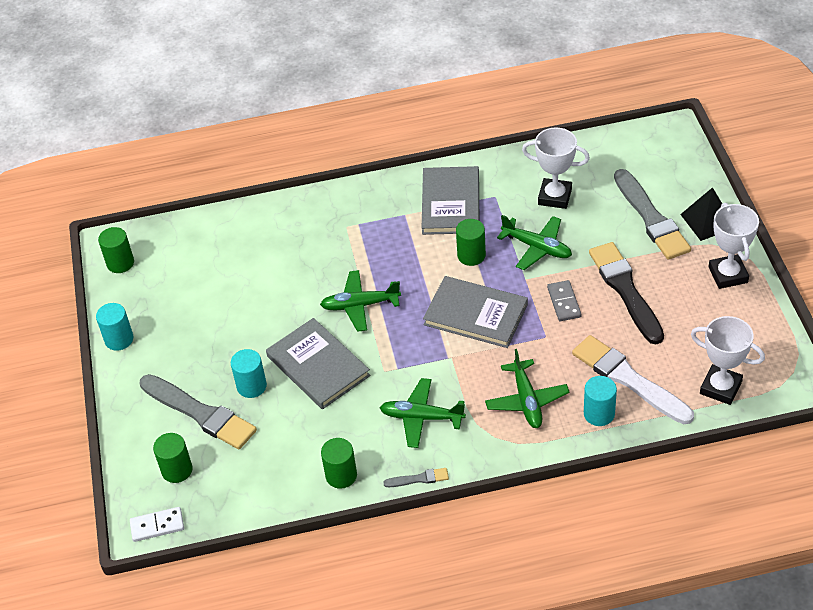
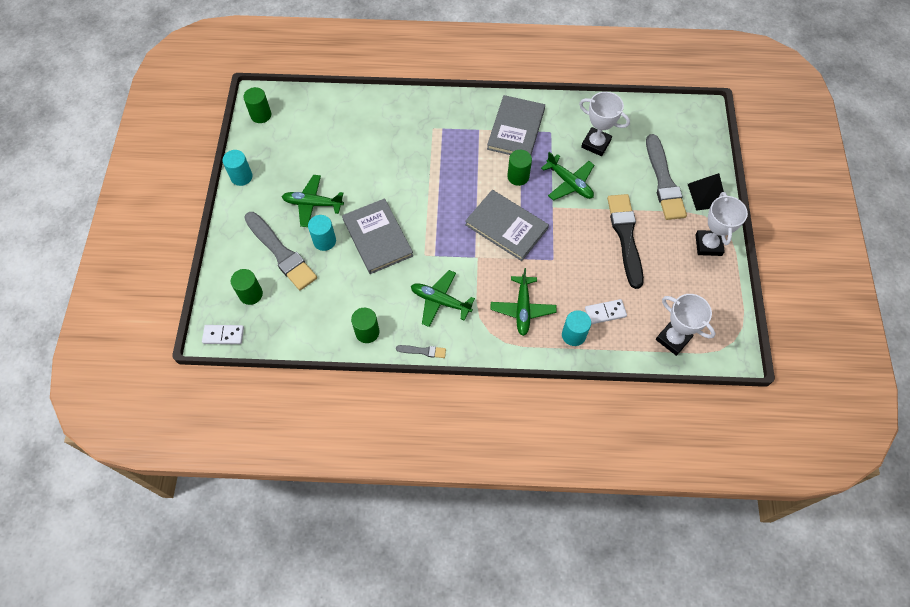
camera: 10 degrees right, 15 degrees up
green plane [320,270,401,332] -> green plane moved to [282,175,344,227]
grey domino [547,280,581,321] -> none
white brush [572,335,694,424] -> white domino [585,299,627,324]

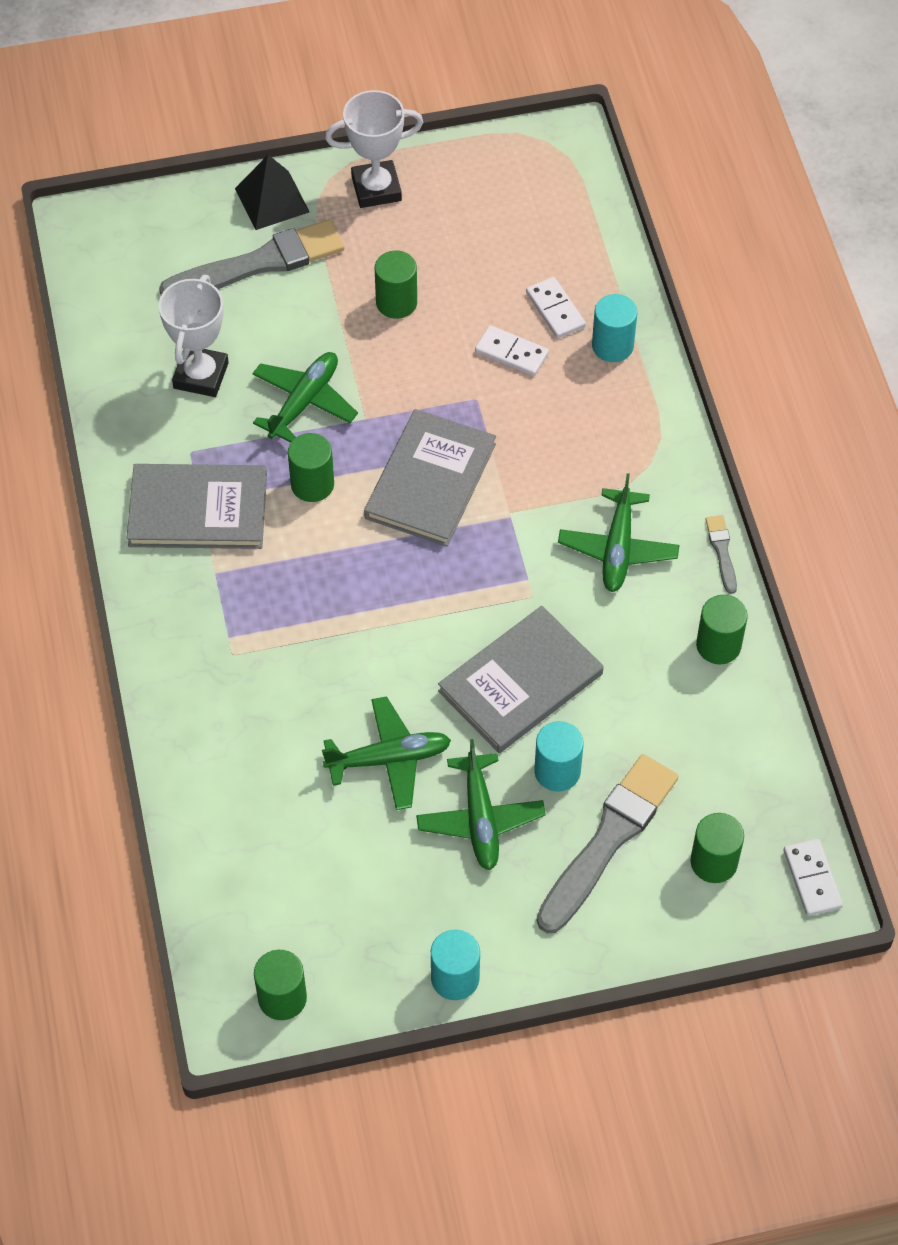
camera: 105 degrees left, 5 degrees down
green plane [490,268,556,336] -> green plane moved to [322,696,451,810]
black brush [607,194,644,289] -> green cylinder [375,251,417,319]
white trophy [656,294,715,356] -> none
none -> white domino [475,325,549,376]

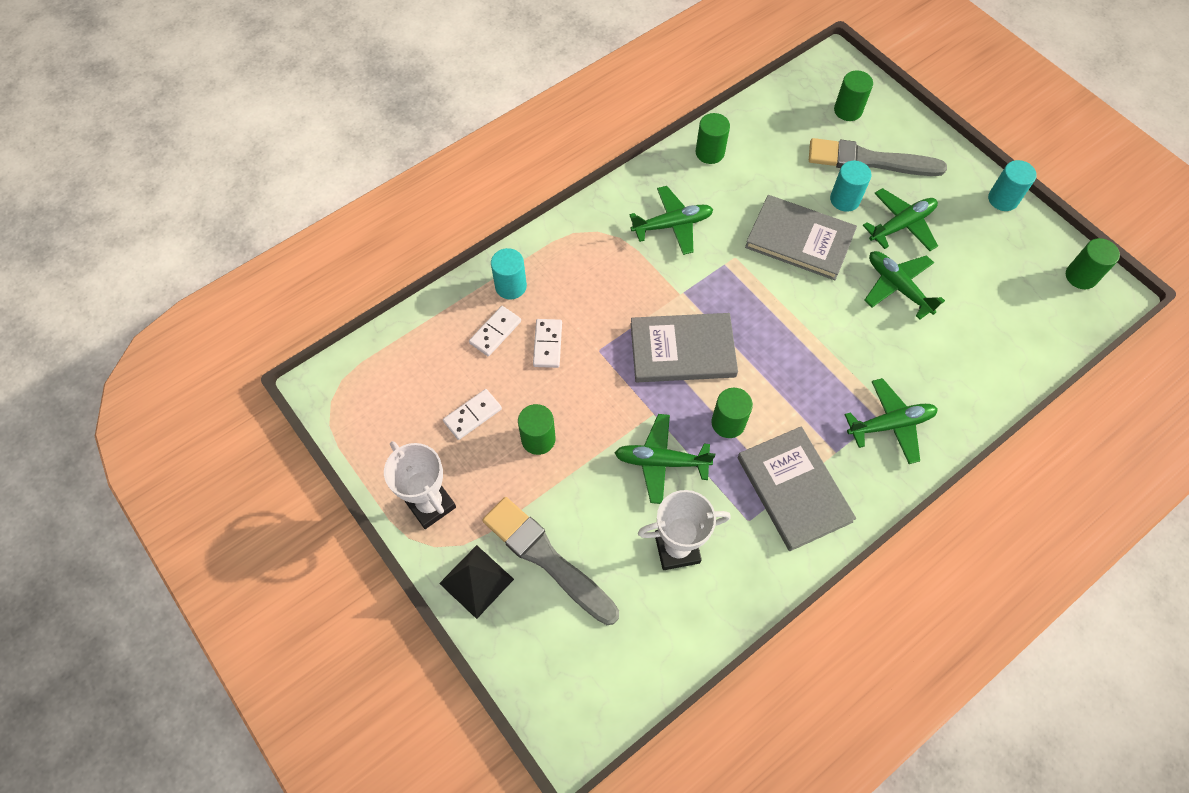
camera: 115 degrees left, 5 degrees up
grey brush [705,515,737,594] -> none
white domino [784,839,843,916] -> white domino moved to [443,389,502,440]
none -> green plane [844,378,938,464]

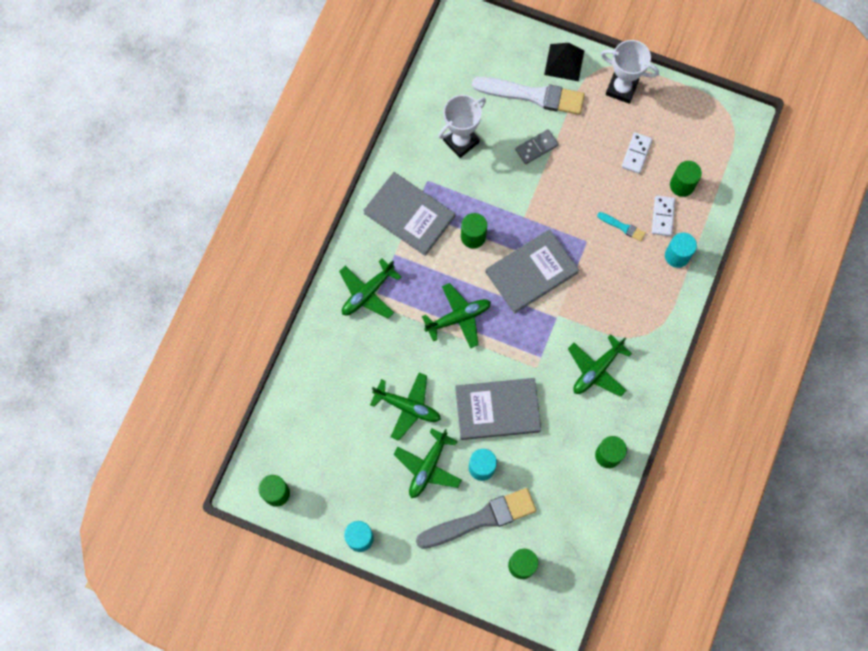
camera: 150 degrees right, 10 degrees up
grey brush [482,497,619,625] -> white brush [472,77,585,115]
green cylinder [518,404,556,455] -> green cylinder moved to [670,161,702,197]
white domino [533,319,562,368] -> turquoise brush [597,212,646,242]
green plane [615,414,715,504] -> green plane moved to [422,283,491,349]
none -> grey domino [515,129,558,164]

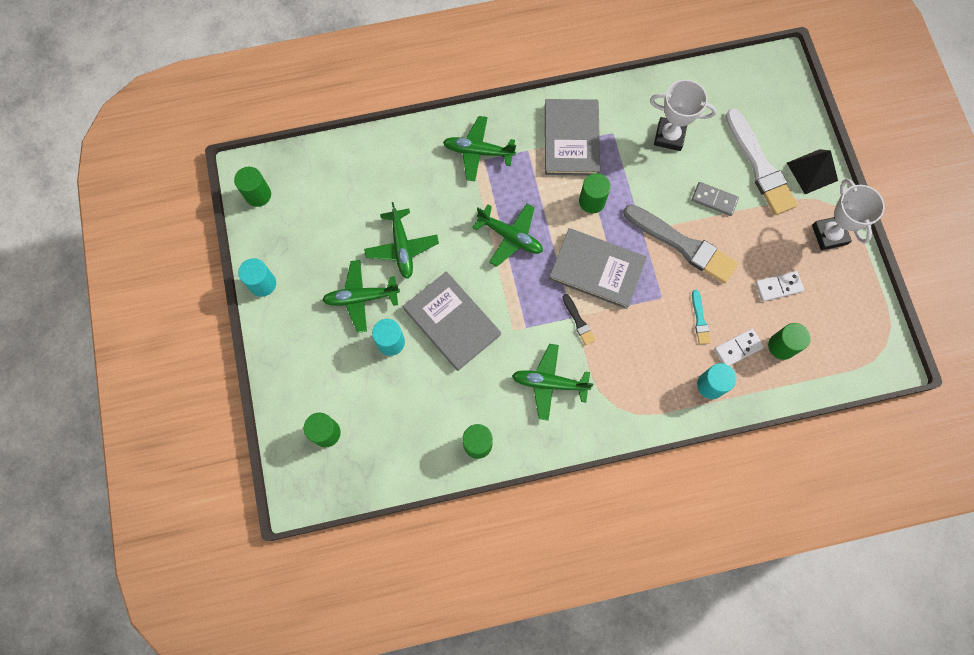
camera: 55 degrees right, 0 degrees up
grey brush [416,488,536,549] -> grey brush moved to [623,204,738,284]
none -> black brush [562,294,596,345]

